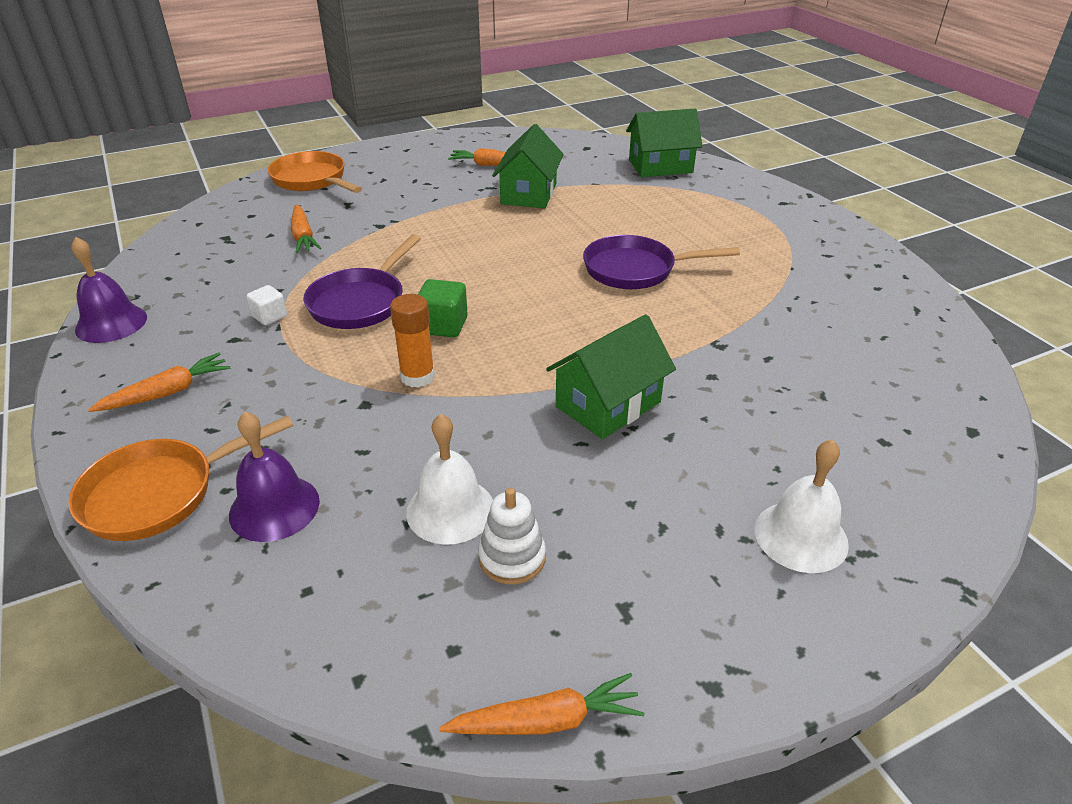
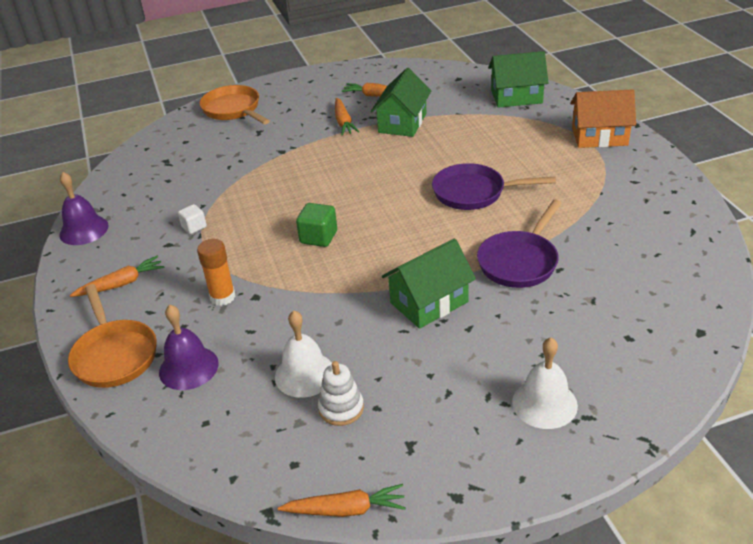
camera: 10 degrees right, 0 degrees up
orange pan [68,416,293,541] -> orange pan turned 90 degrees counterclockwise [68,284,157,388]
orange carrot [291,205,321,253] -> orange carrot moved to [335,98,359,135]
purple pan [303,234,421,329] -> purple pan moved to [477,200,562,288]
orange glue stick [390,294,435,388] -> orange glue stick moved to [197,239,236,306]
none -> orange house [570,89,636,148]

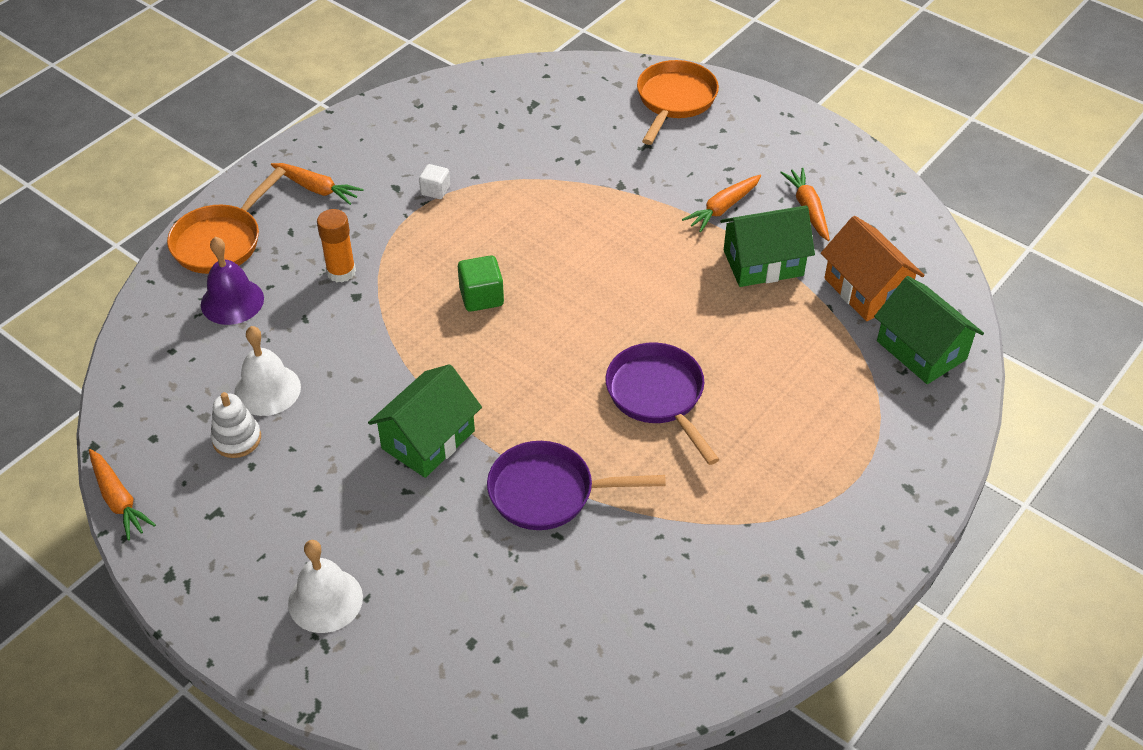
camera: 55 degrees right, 10 degrees up
purple bell [59,172,109,245] -> none
green house [382,239,476,329] -> green house turned 75 degrees counterclockwise [368,364,482,478]
orange house [570,89,636,148] -> orange house moved to [821,216,925,321]

